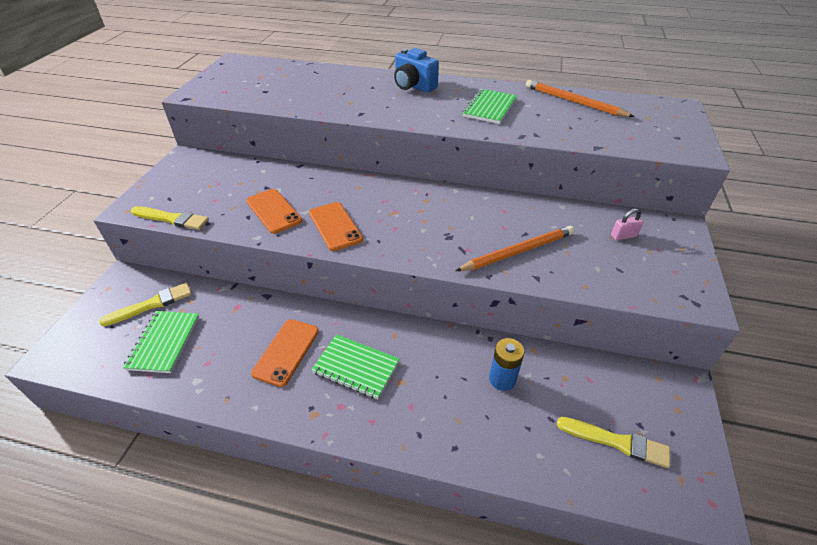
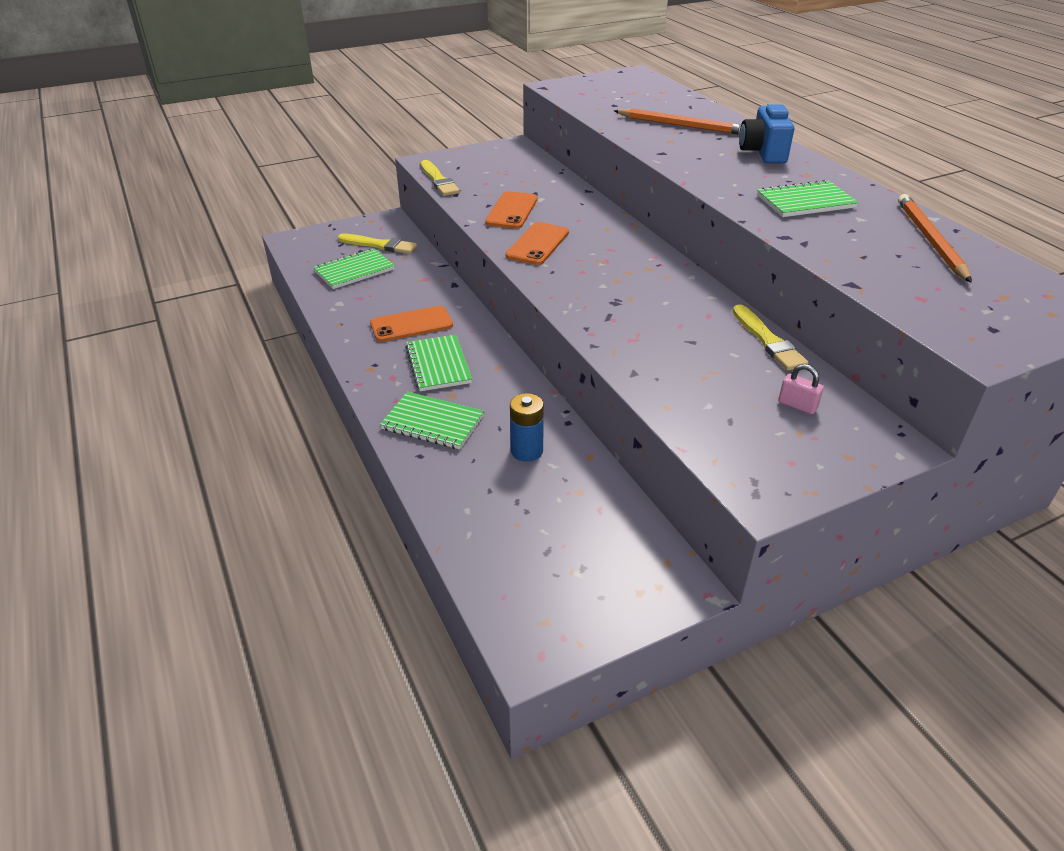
camera: 50 degrees right, 5 degrees down
orange pencil [456,226,574,271] -> orange pencil moved to [614,108,741,135]
yellow brush [557,417,670,468] -> yellow brush moved to [733,304,809,371]
none -> green notebook [380,392,484,449]

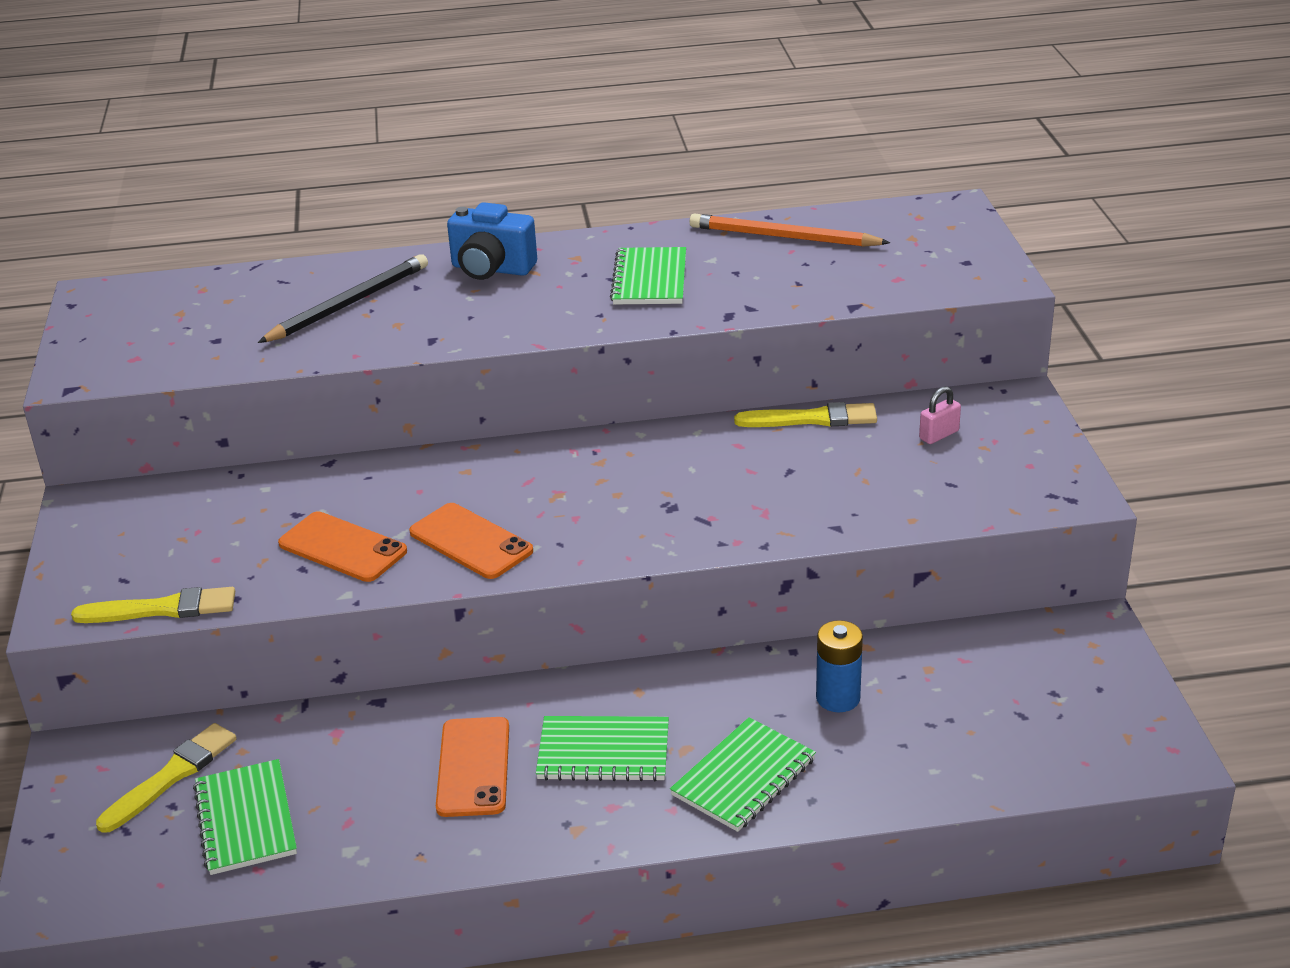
camera: 70 degrees left, 5 degrees down
orange pencil [614,108,741,135] -> black pencil [258,254,428,343]

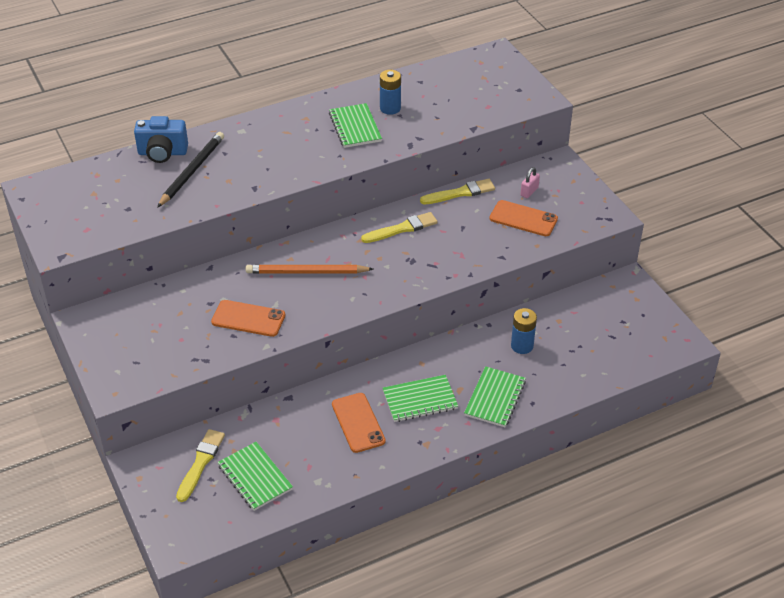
camera: 20 degrees left, 10 degrees up
yellow brush [71,587,235,623] -> yellow brush moved to [361,212,438,243]
orange phone [409,503,533,579] -> orange phone moved to [490,200,558,236]
blue camera [447,202,537,280] -> blue camera moved to [134,116,188,163]
orange pencil [689,214,890,247] -> orange pencil moved to [246,265,373,273]
none -> blue battery [380,70,401,115]

